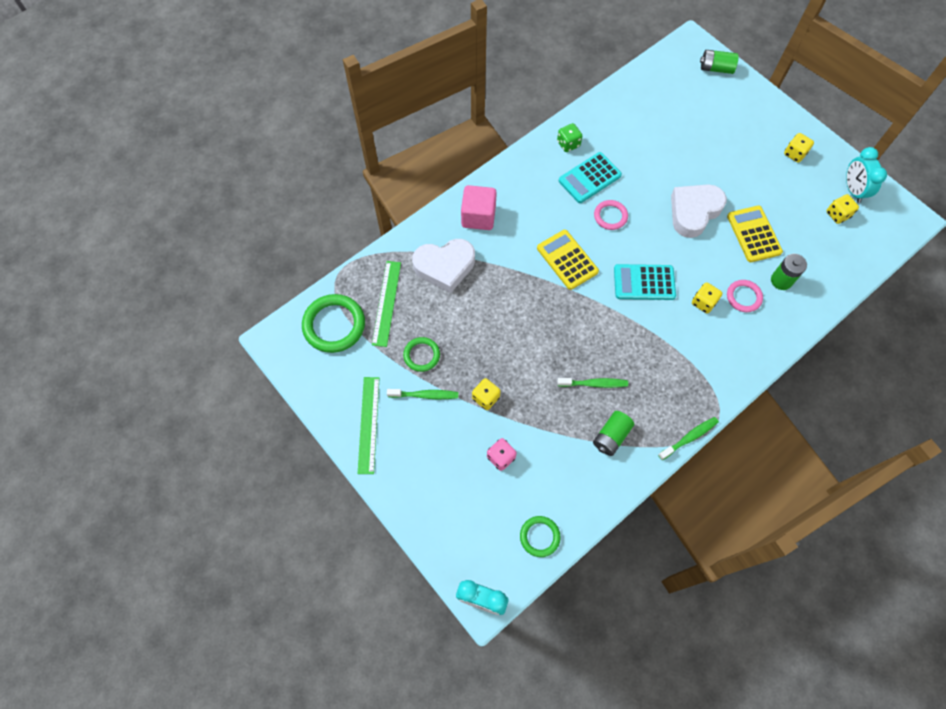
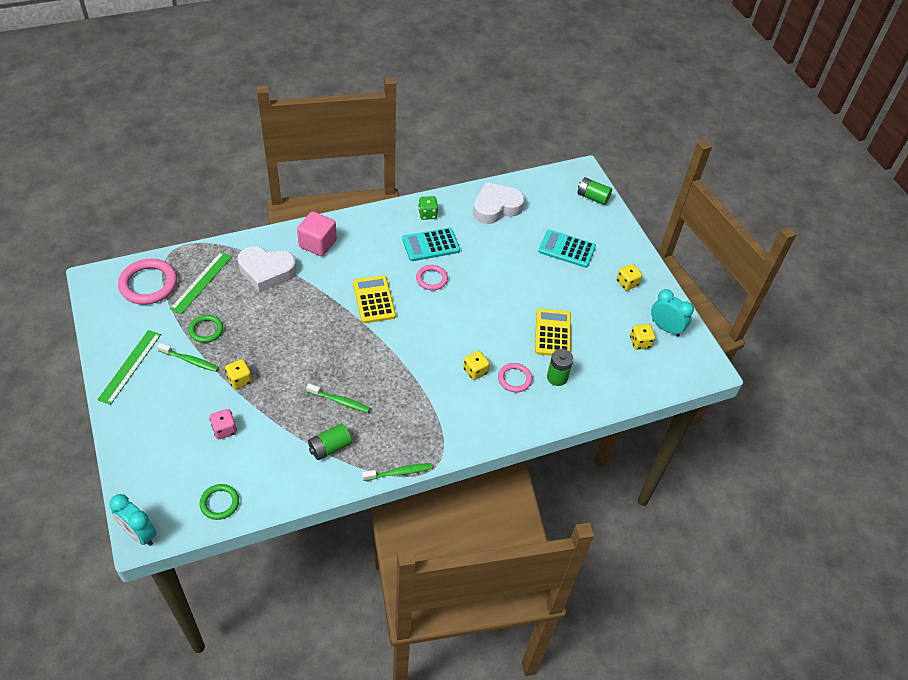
camera: 15 degrees right, 15 degrees down
green ring [302,294,365,353] -> pink ring [118,259,177,305]
turquoise calculator [614,264,676,300] -> turquoise calculator moved to [538,229,596,268]
white heart [671,184,727,238] -> white heart moved to [473,182,525,224]
turquoise clock [846,147,887,203] -> turquoise clock turned 120 degrees clockwise [651,289,694,337]

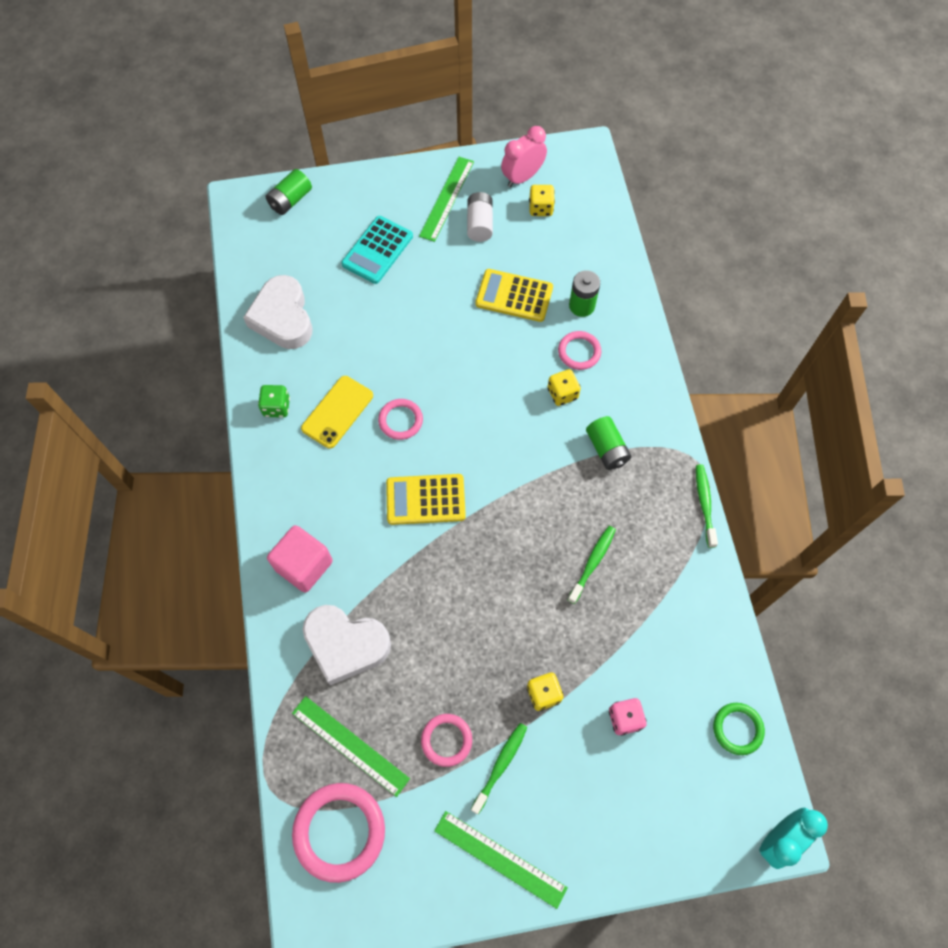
camera: 75 degrees left, 15 degrees up
green ring [189,315,223,343] -> pink ring [421,714,472,767]
white heart [238,246,296,293] -> white heart turned 90 degrees clockwise [303,605,391,685]
green battery [308,423,352,460] -> green battery moved to [586,416,631,470]
turquoise calculator [402,228,460,261] -> yellow phone [301,376,373,449]
yellow dice [617,264,642,291] -> green ruler [419,157,474,242]
turquoise clock [651,289,694,337] -> pink clock [501,126,547,187]
none -> white battery [467,192,493,242]

